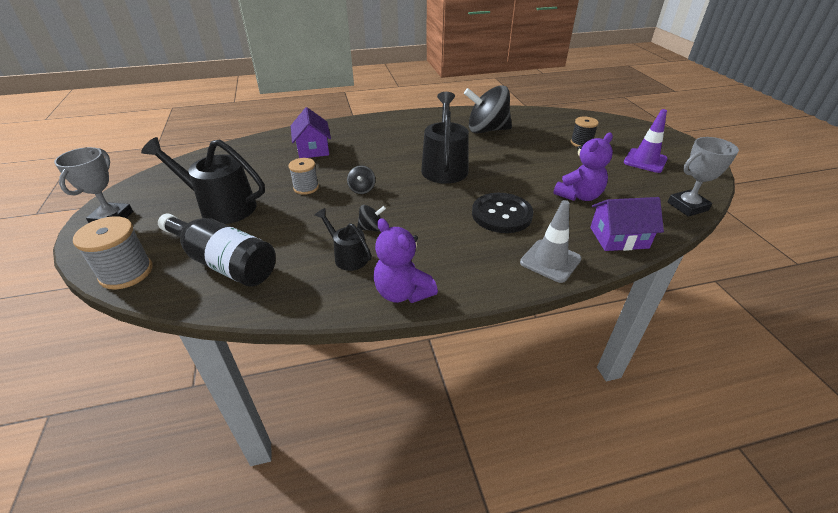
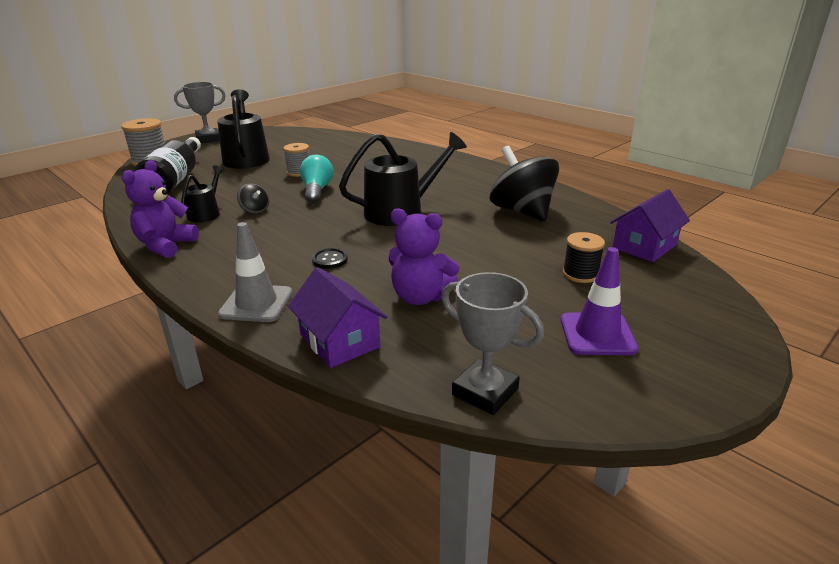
camera: 60 degrees right, 10 degrees down
purple house [291,107,331,158] -> purple house moved to [610,189,690,262]
black spinning top [347,165,376,194] -> turquoise light bulb [300,154,333,203]
black button [472,193,534,233] -> black button [312,248,348,269], size x0.48

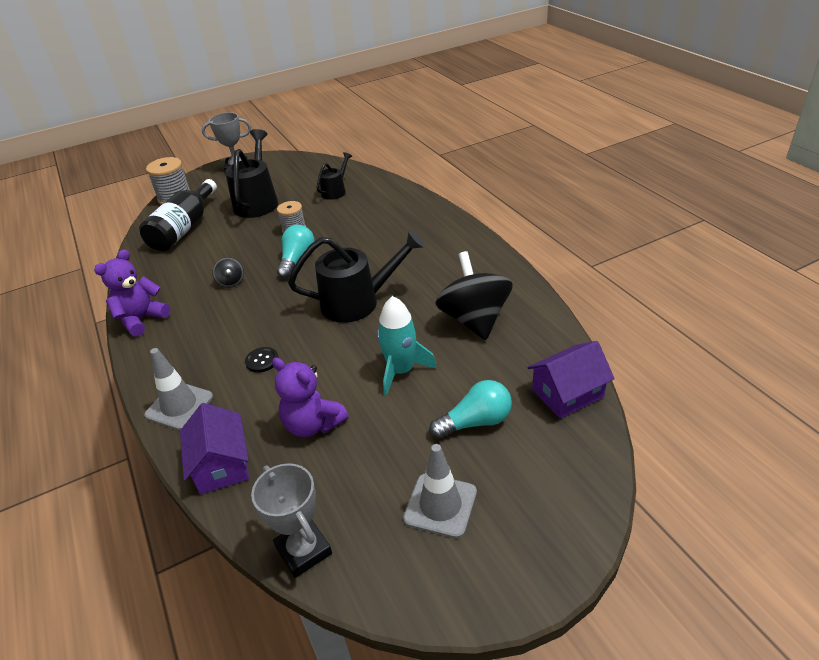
camera: 20 degrees right, 10 degrees up
black watering can [181,166,225,223] -> black watering can moved to [317,152,352,200]
purple traffic cone [561,247,639,355] -> grey traffic cone [403,444,477,538]
black spool [563,232,605,283] -> turquoise light bulb [429,380,512,439]
none -> turquoise rocket [377,296,437,396]

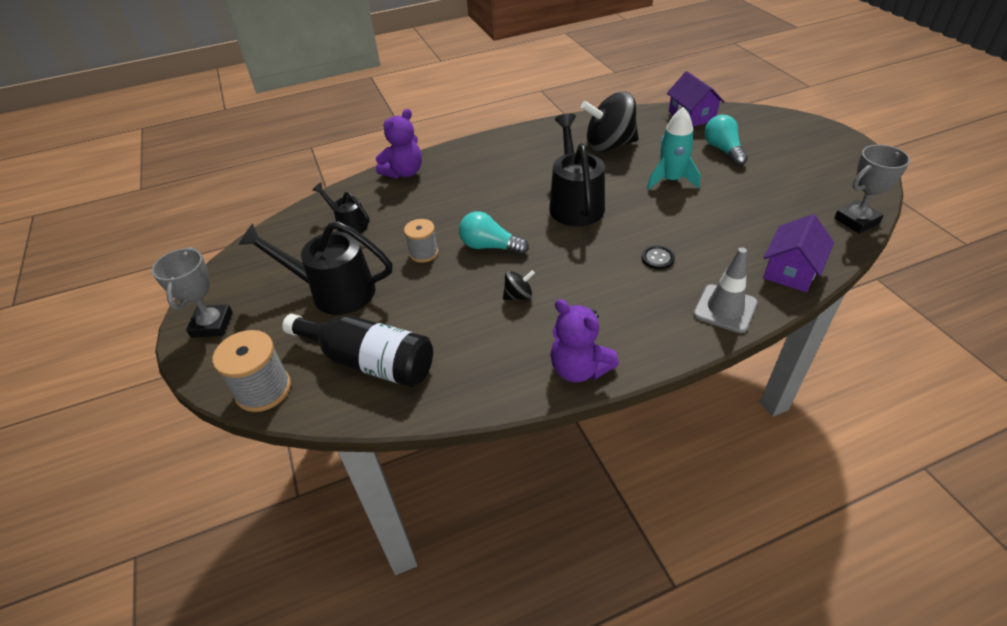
camera: 85 degrees left, 5 degrees up
purple house [180,403,249,494] -> purple house turned 45 degrees counterclockwise [763,214,834,292]
purple teddy bear [272,358,349,437] -> purple teddy bear moved to [376,109,422,179]
grey traffic cone [403,444,477,538] -> none

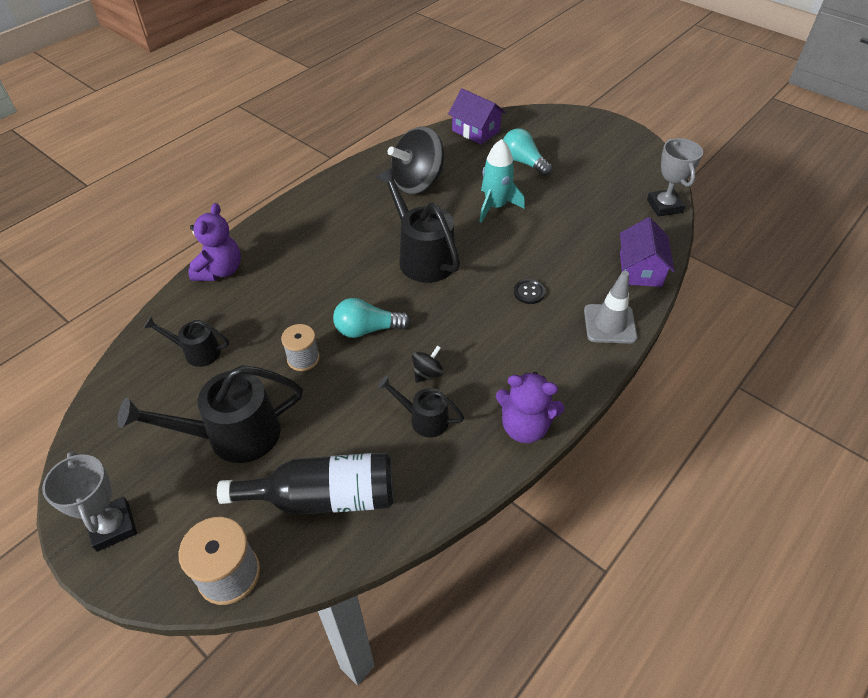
camera: 30 degrees left, 5 degrees up
grey trophy [834,145,910,234] -> grey trophy turned 45 degrees counterclockwise [647,138,703,216]
none -> black watering can [378,376,464,438]

